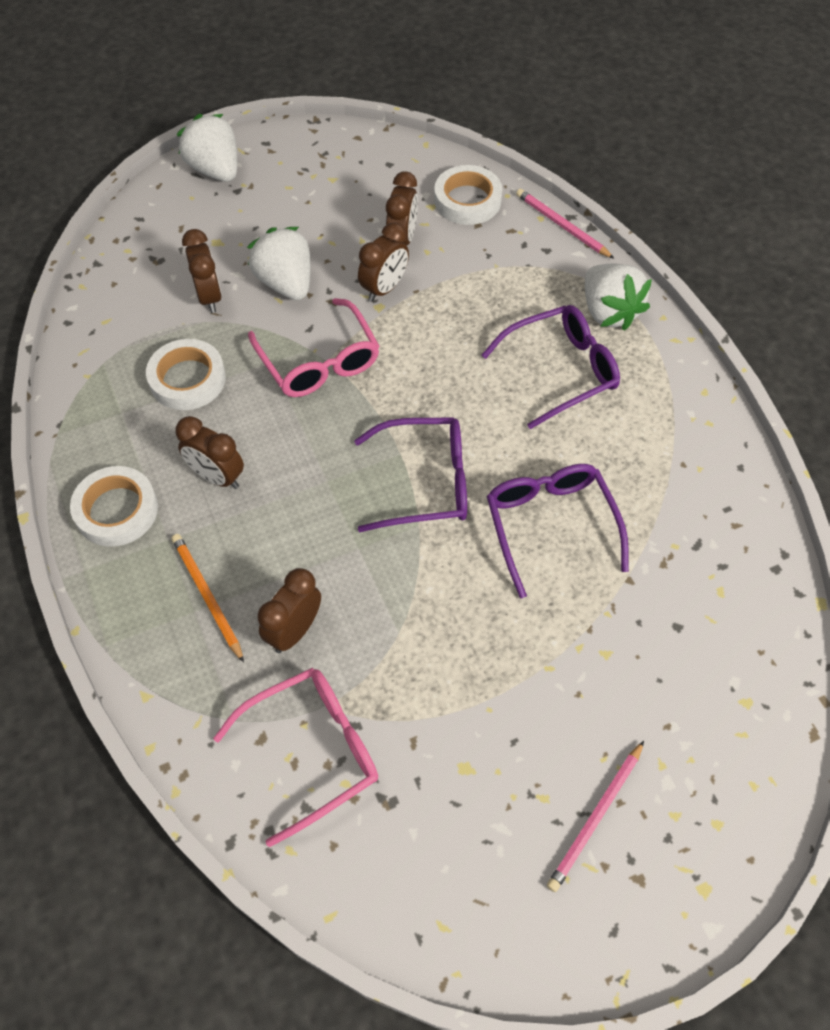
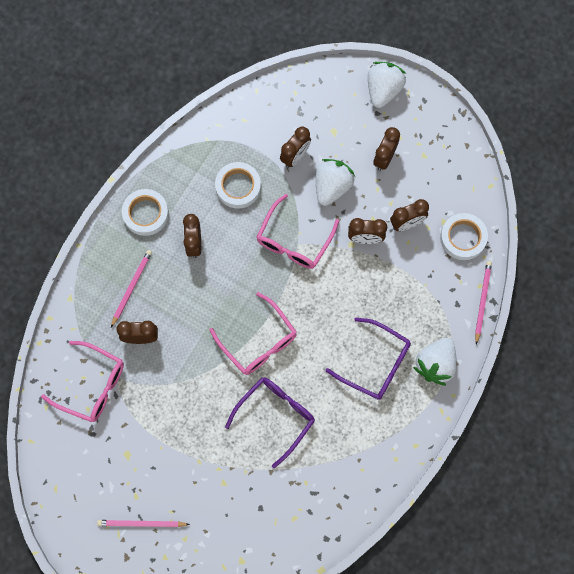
camera: 55 degrees right, 15 degrees up
orange pencil [171,534,244,663] -> pink pencil [111,250,152,327]
purple glasses [354,417,467,532] -> pink glasses [209,292,297,375]
none -> brown clock [373,127,400,171]

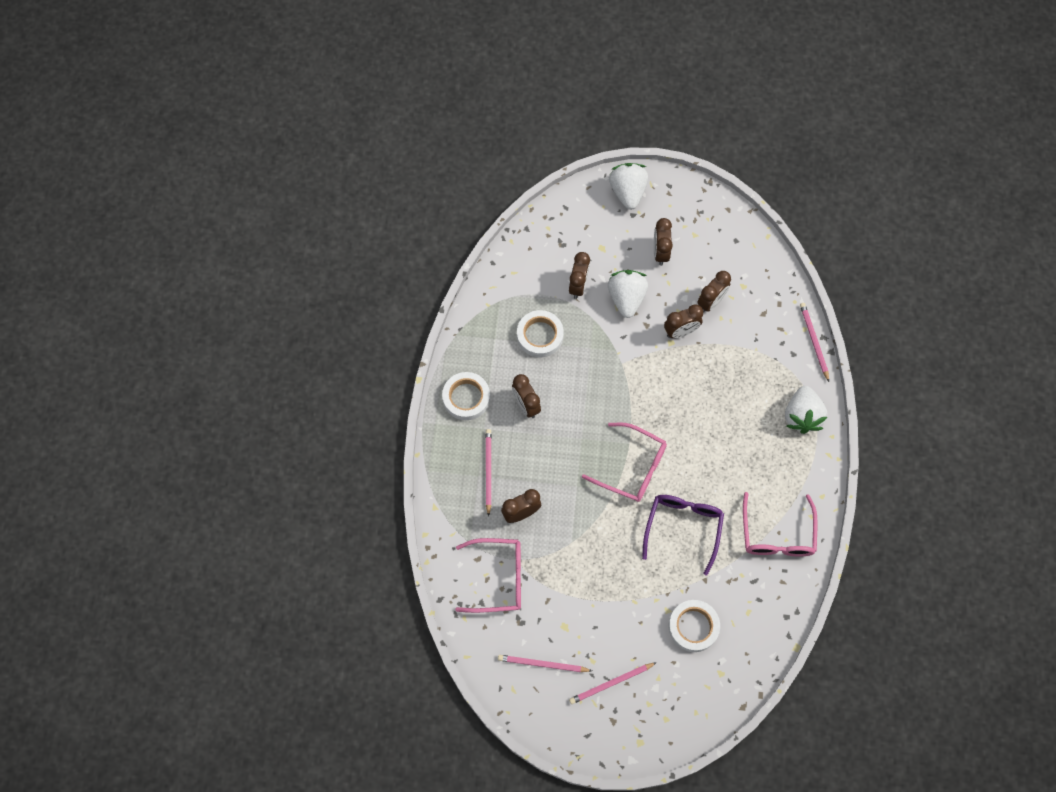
camera: 25 degrees left, 5 degrees down
pink glasses [257,194,339,269] -> pink glasses moved to [743,492,817,557]
purple glasses [326,318,411,400] -> none
white tape [440,213,488,260] -> white tape moved to [669,600,720,652]
none -> pink pencil [498,655,592,672]

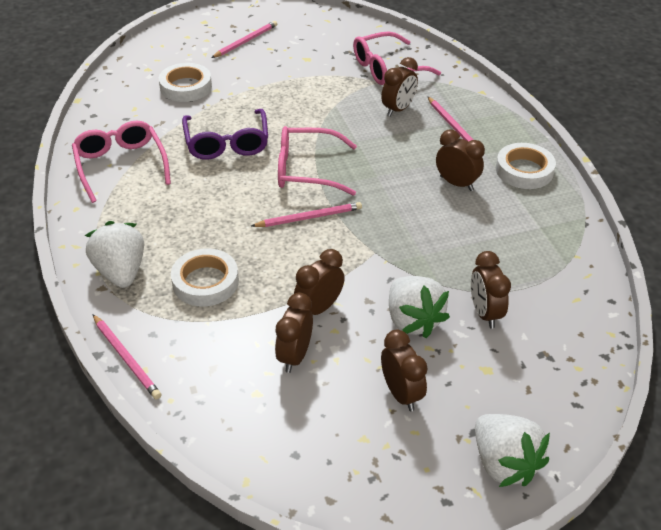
camera: 155 degrees right, 25 degrees down
pink pencil [498,655,592,672] -> pink pencil moved to [251,202,362,227]
white tape [517,310,564,357] -> white tape moved to [171,248,239,306]

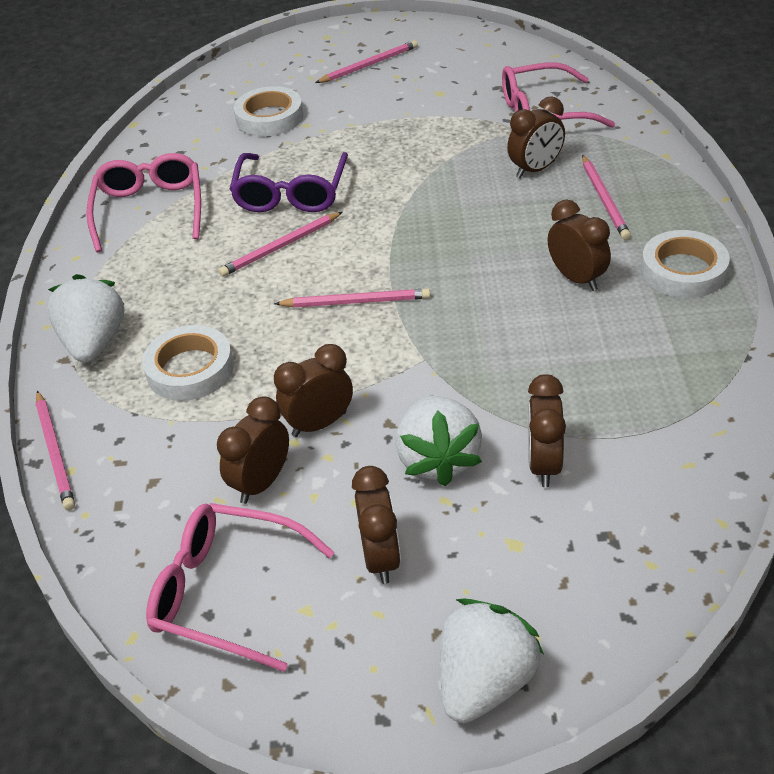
camera: 20 degrees right, 0 degrees up
pink glasses [278,126,357,196] -> pink glasses moved to [146,503,335,672]
white strawberry [475,414,550,487] -> white strawberry turned 135 degrees counterclockwise [440,598,544,723]
none -> pink pencil [219,212,342,277]

